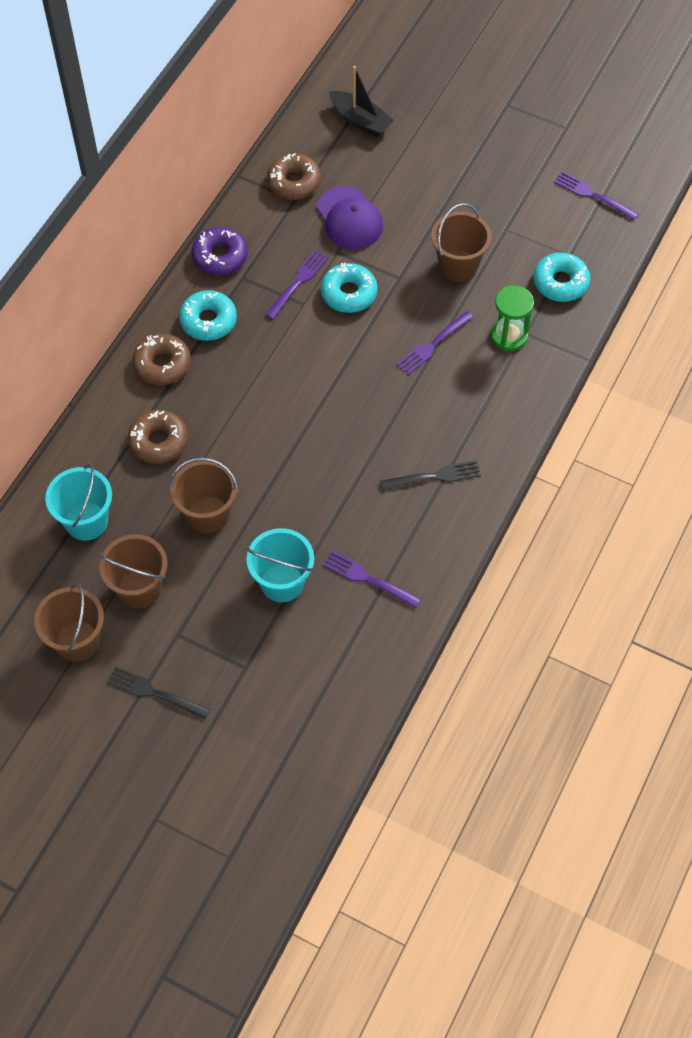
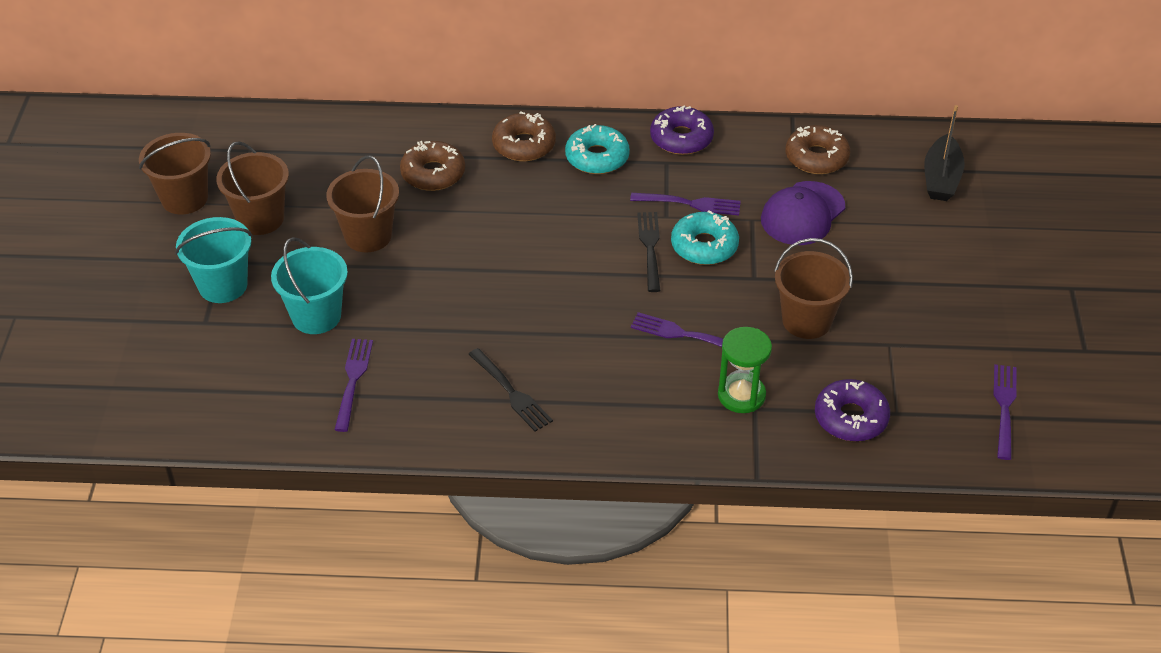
camera: 65 degrees right, 15 degrees down
turquoise bucket [45,464,112,541] -> turquoise bucket moved to [175,217,252,303]
black fork [107,667,210,719] -> black fork moved to [637,212,661,292]
turquoise donut [533,253,590,302] -> purple donut [815,379,890,441]

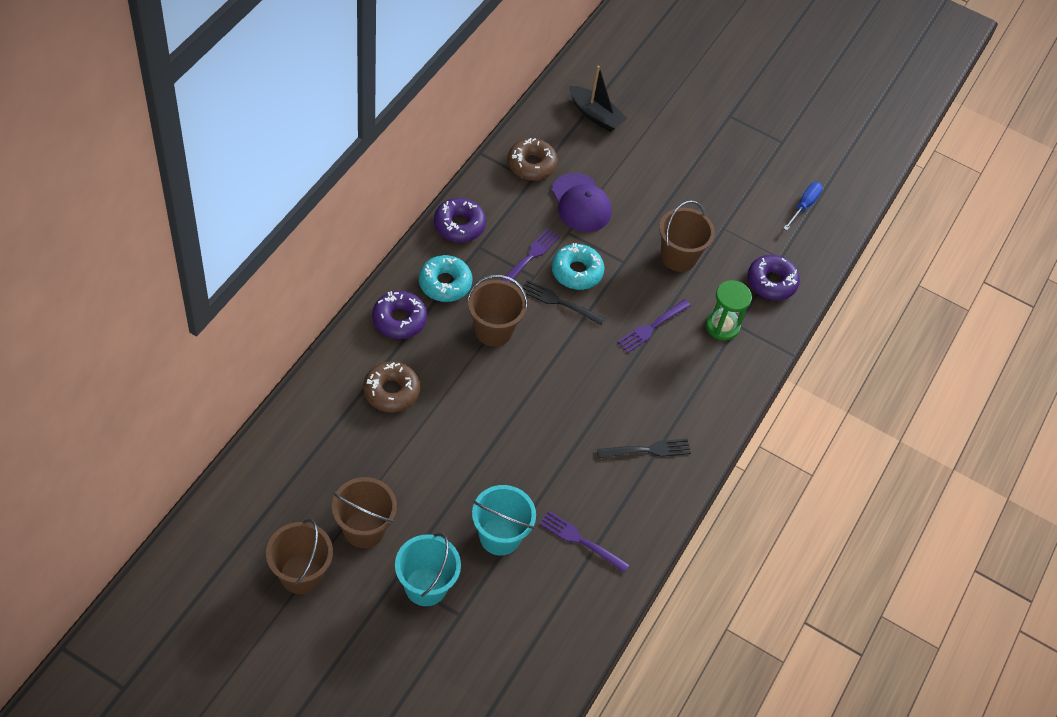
camera: 70 degrees left, 10 degrees up
brown bucket [326,155,399,252] -> brown bucket moved to [467,275,528,346]
brown donut [492,111,556,161] -> purple donut [372,291,427,339]
purple fork [994,364,1017,460] -> blue screwdriver [783,182,823,230]

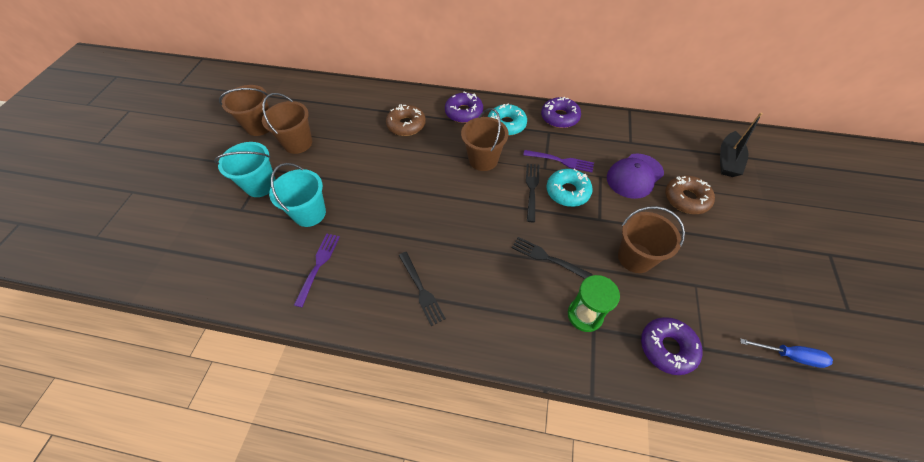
camera: 80 degrees right, 0 degrees up
brown donut [507,138,558,181] -> brown donut moved to [665,175,715,214]
purple fork [618,299,691,353] -> black fork [512,237,593,279]

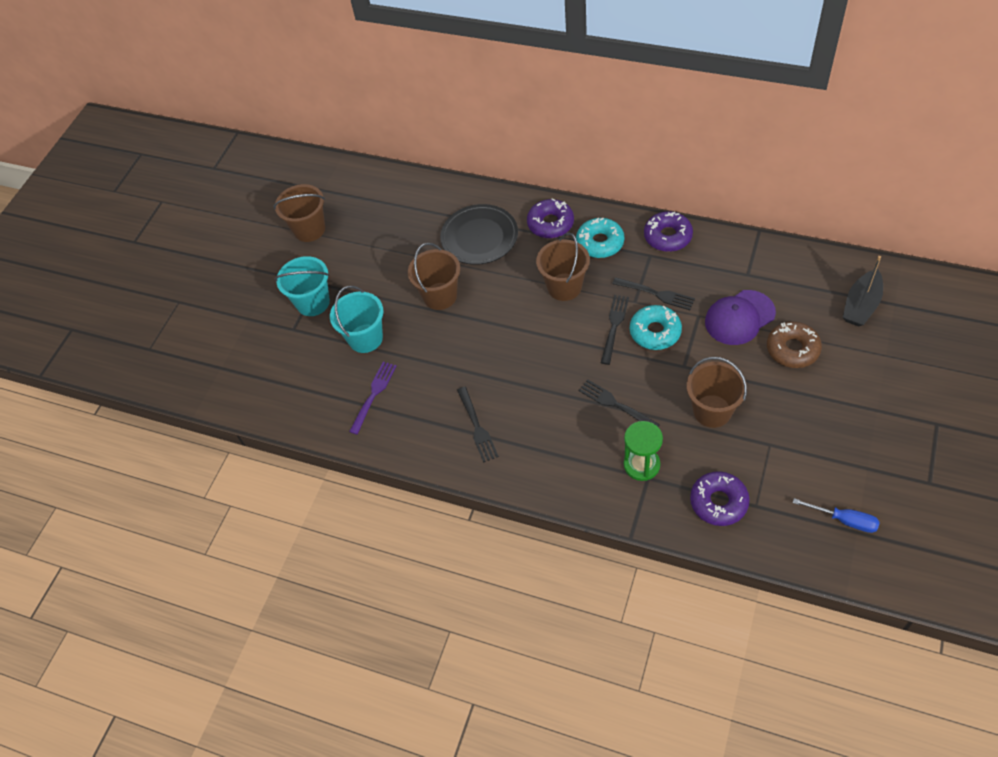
camera: 15 degrees right, 0 degrees up
brown bucket [262,93,312,154] -> brown bucket moved to [408,243,460,310]
brown donut [386,104,426,136] -> black plate [440,204,518,265]
purple fork [523,150,594,172] -> black fork [612,277,695,310]

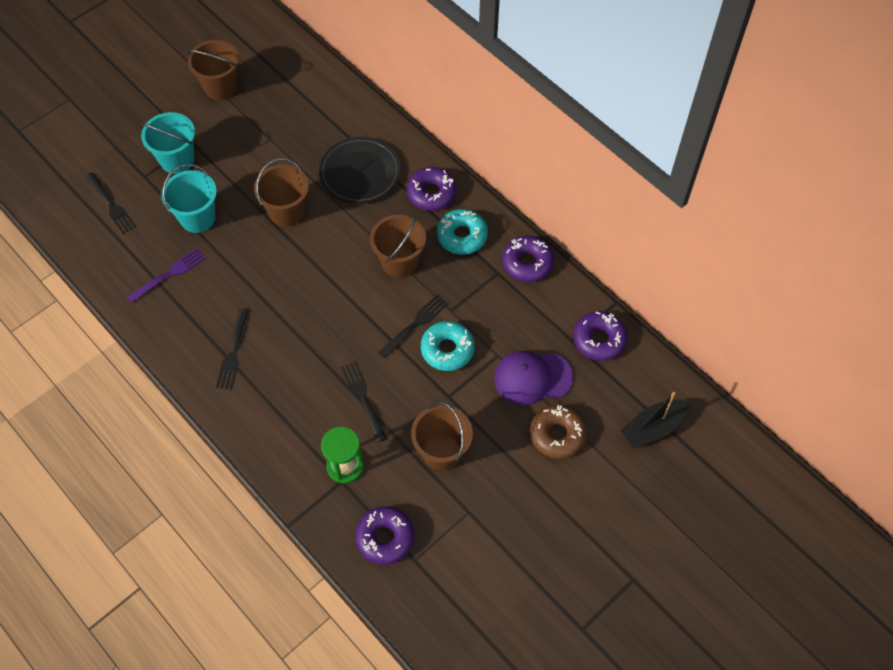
camera: 20 degrees right, 5 degrees up
black fork [612,277,695,310] -> black fork moved to [85,172,136,234]
blue screwdriver [793,498,880,533] -> none
none -> purple donut [573,311,628,361]

